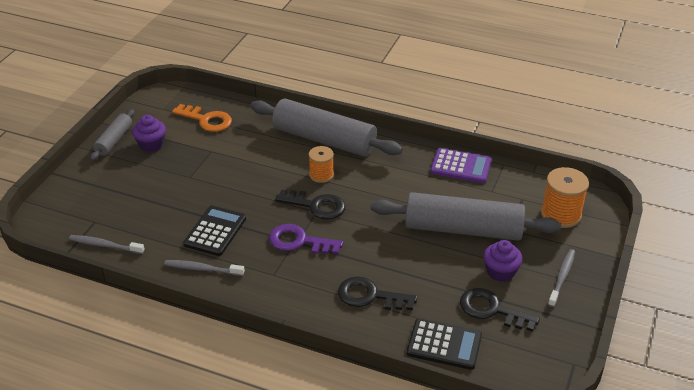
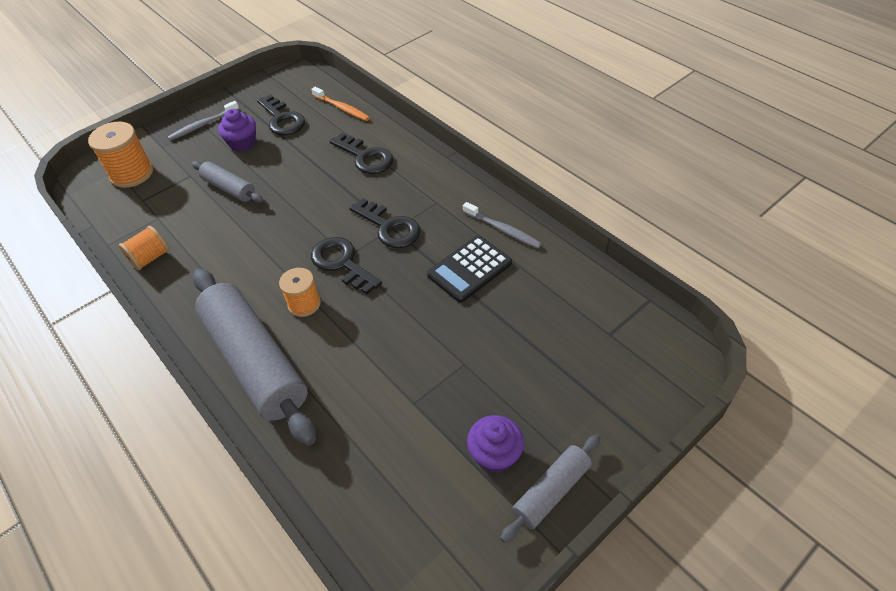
camera: 150 degrees left, 10 degrees up
grey toothbrush [69,235,145,254] -> none
orange key [172,104,232,132] -> none
purple key [269,224,343,254] -> black key [349,198,421,248]
grey rolling pin [371,192,561,241] -> grey rolling pin [192,161,263,203], size x0.50
black calculator [407,319,482,370] -> orange toothbrush [311,87,370,121]
purple calculator [430,148,492,183] -> orange spool [118,226,169,271]

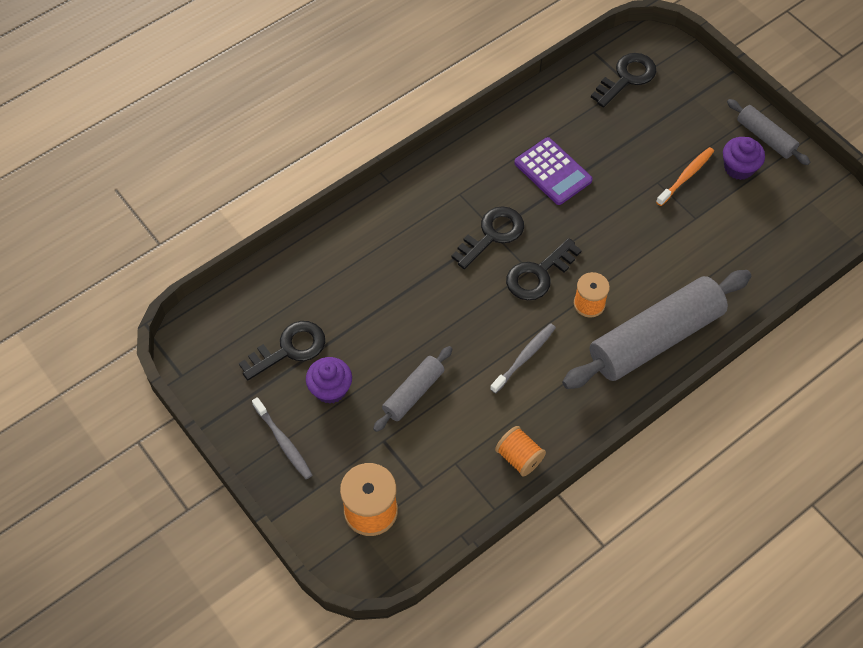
camera: 90 degrees left, 10 degrees up
orange toothbrush [311,87,370,121] -> orange toothbrush moved to [656,147,714,206]
black key [330,133,393,174] -> black key moved to [591,53,656,107]
black calculator [427,236,512,303] -> purple calculator [514,137,593,205]
grey toothbrush [463,202,542,249] -> grey toothbrush moved to [490,323,556,394]

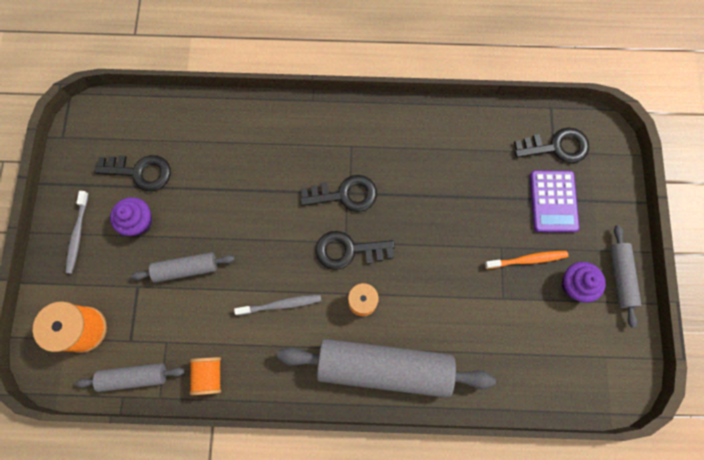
camera: 40 degrees right, 15 degrees up
purple calculator [514,137,593,205] -> purple calculator moved to [530,170,579,232]
none -> grey rolling pin [75,363,185,392]

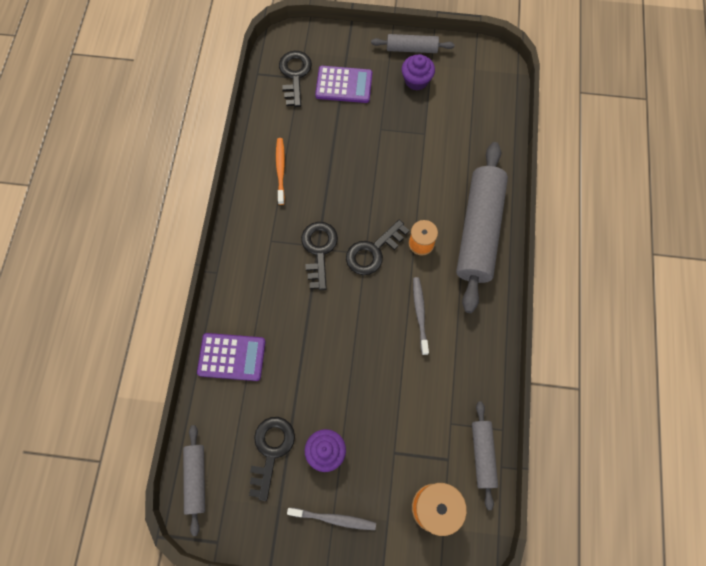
camera: 85 degrees left, 5 degrees down
grey rolling pin [131,252,235,283] -> grey rolling pin moved to [183,425,205,536]
orange spool [189,357,221,395] -> none
black key [316,231,395,270] -> black key turned 45 degrees clockwise [346,220,409,275]
orange toothbrush [485,251,568,269] -> orange toothbrush moved to [276,138,285,205]
none -> purple calculator [197,333,266,381]

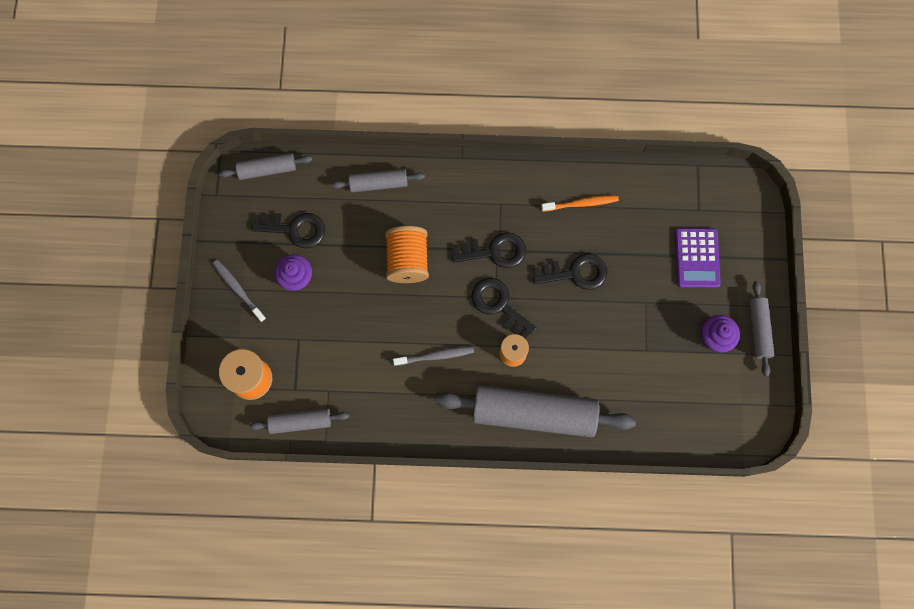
camera: 85 degrees right, 5 degrees up
purple calculator [197,333,266,381] -> grey rolling pin [331,169,425,193]
black key [279,51,312,107] -> black key moved to [533,253,607,290]
grey toothbrush [287,507,376,530] -> grey toothbrush turned 135 degrees clockwise [213,260,266,322]
none -> orange spool [385,226,429,283]

